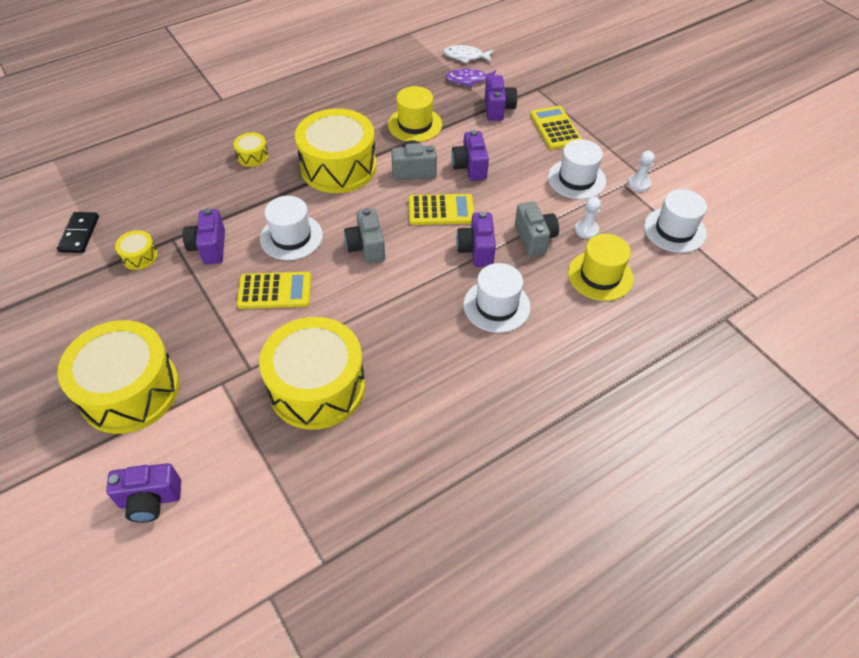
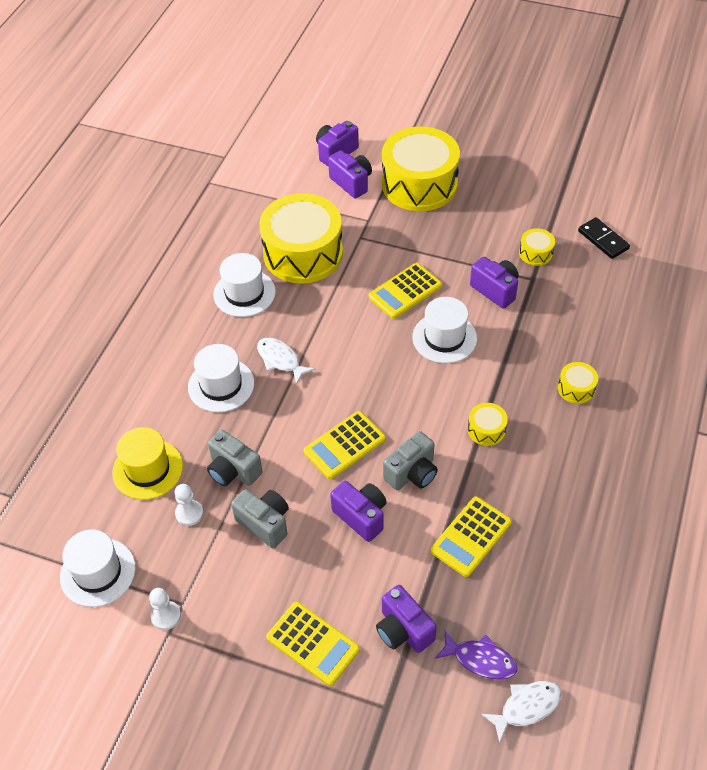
camera: 145 degrees right, 0 degrees up
yellow drum [295,108,377,193] -> yellow drum [468,403,508,446], size x0.42
grey camera [344,208,385,264] -> grey camera moved to [231,489,289,548]
yellow hat [388,86,442,142] -> yellow calculator [431,496,512,577]
purple fish [445,69,496,87] -> purple fish turned 60 degrees clockwise [435,631,518,680]
purple camera [456,211,496,267] -> purple camera moved to [328,150,372,198]
white hat [548,139,606,199] -> white hat moved to [213,253,276,317]
none -> white fish [257,338,315,385]

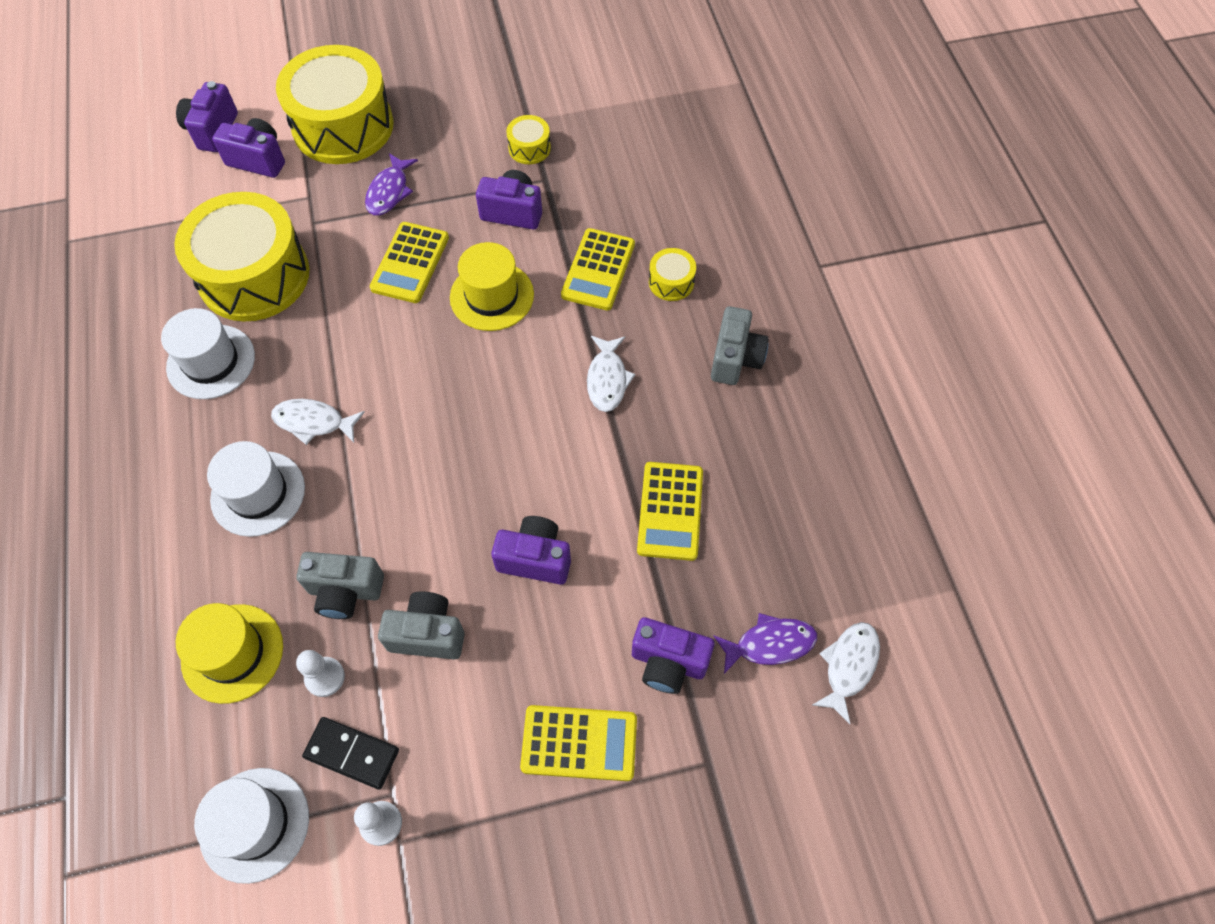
camera: 35 degrees left, 10 degrees up
yellow calculator [303,411,386,479] -> yellow calculator moved to [561,228,635,310]
grey camera [383,431,438,490] -> grey camera moved to [711,306,769,385]
white hat [412,297,477,363] -> yellow hat [450,242,534,331]
yellow drum [468,403,508,446] -> white fish [587,336,635,412]
black domino [578,217,630,259] -> black domino moved to [302,717,399,790]
none -> purple fish [365,153,418,215]

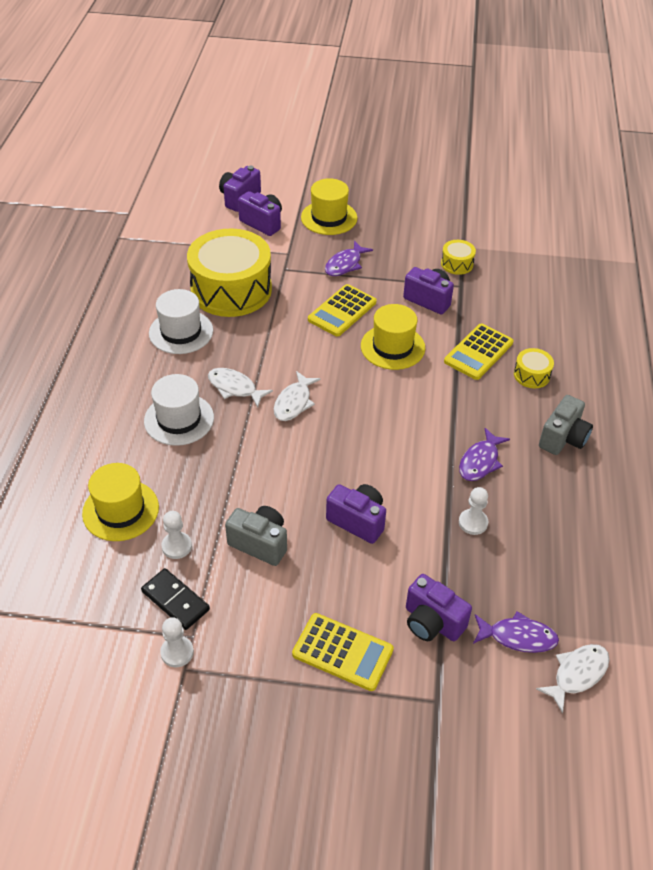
camera: 20 degrees right, 15 degrees down
white hat [194,768,309,884] -> none
yellow drum [276,45,393,164] -> yellow hat [301,178,357,235]
grey camera [296,552,384,619] -> none
white fish [587,336,635,412] -> white fish moved to [274,371,321,421]
yellow calculator [637,462,703,561] -> white pawn [459,487,488,535]
none -> purple fish [459,428,510,481]

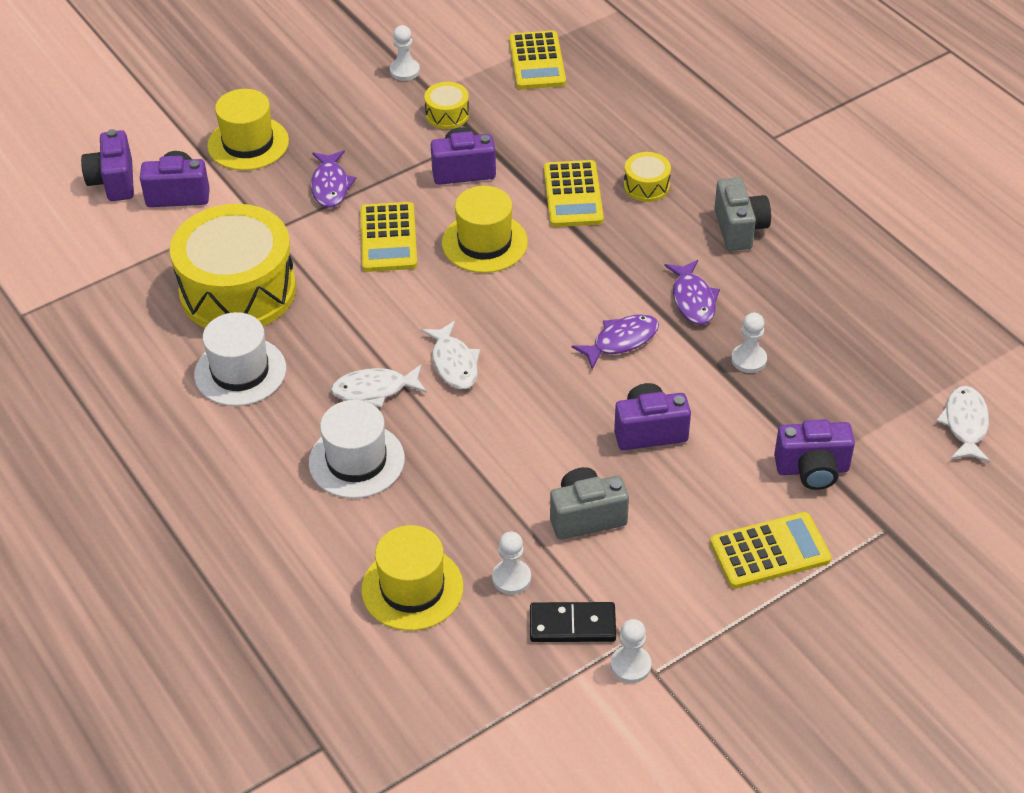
camera: 40 degrees left, 0 degrees up
purple fish [473,611,559,653] -> purple fish moved to [571,314,659,369]
none -> white pawn [390,25,420,81]
none -> yellow calculator [509,30,566,89]

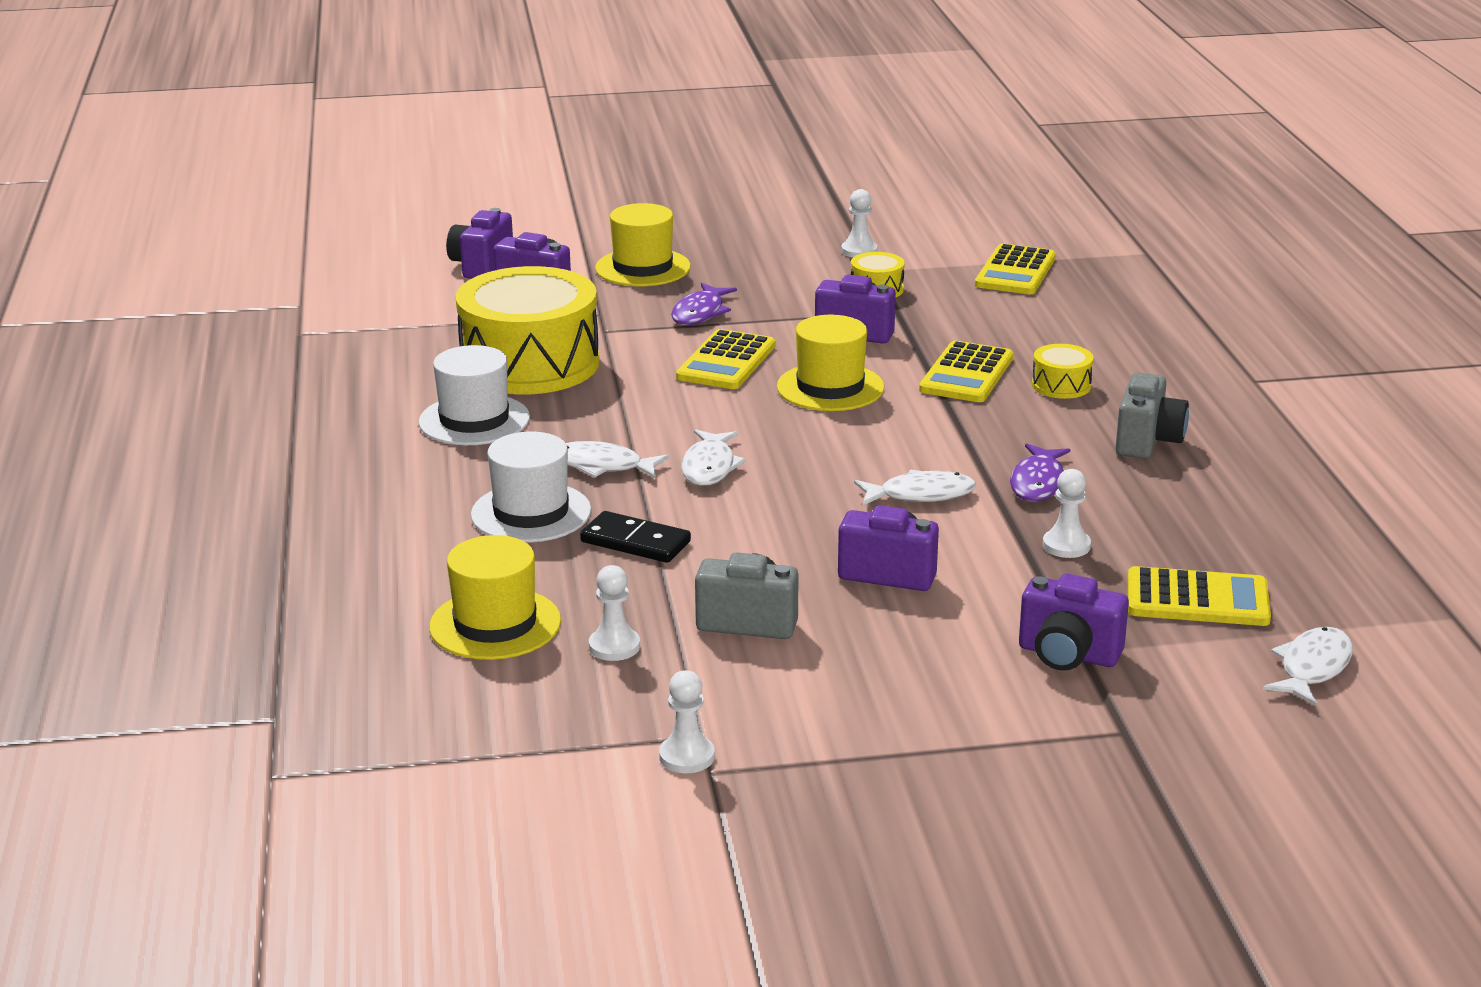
camera: 25 degrees right, 20 degrees down
black domino [530,602,616,642] -> black domino moved to [580,511,691,563]
purple fish [571,314,659,369] -> white fish [854,470,976,505]
yellow calculator [710,512,831,589] -> yellow calculator moved to [1128,566,1271,626]

